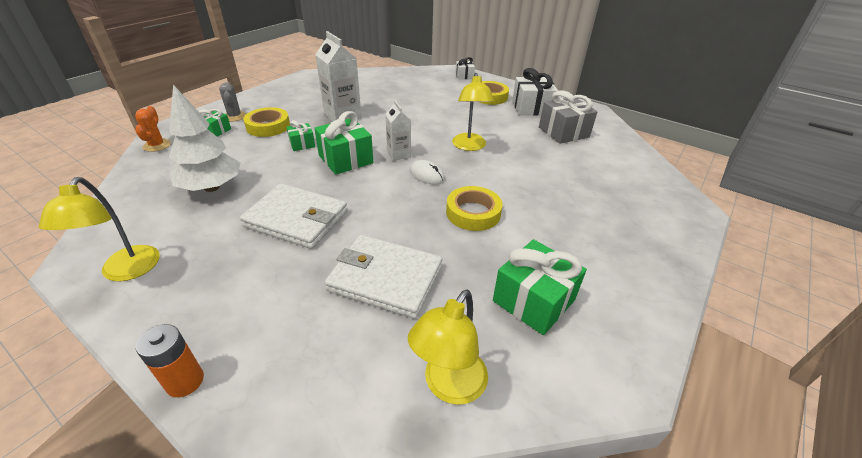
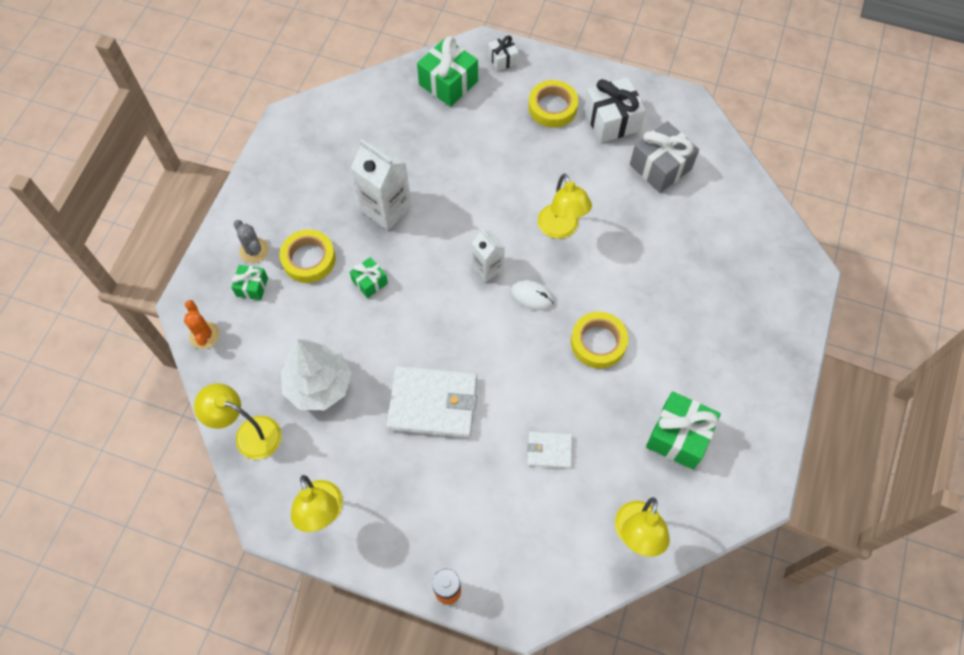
camera: 15 degrees left, 25 degrees up
green gift [314,111,373,175] -> green gift moved to [417,36,478,107]
white wallet [325,235,442,319] -> white wallet [527,432,572,468], size x0.51
none -> yellow lamp [194,383,282,459]

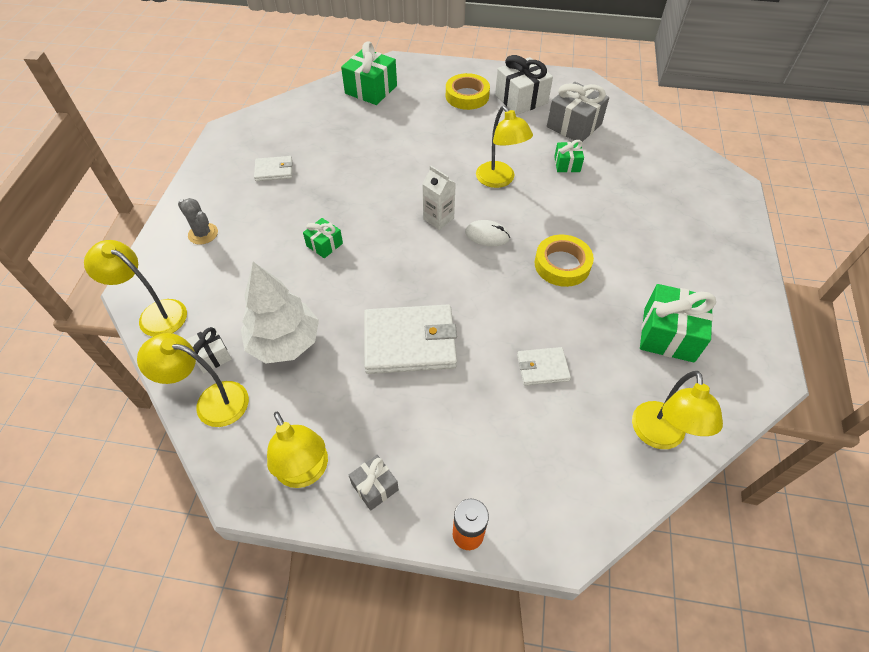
camera: 10 degrees left, 10 degrees down
orange cactus [184,300,220,349] -> yellow lamp [84,240,187,337]
green gift [231,265,268,300] -> green gift moved to [554,140,584,172]
yellow tape [280,229,336,283] -> none
white carton [351,139,412,230] -> none
white gift [488,36,519,71] -> white gift moved to [186,326,232,374]
none -> white wallet [254,156,293,181]
none -> grey gift [349,455,399,511]

